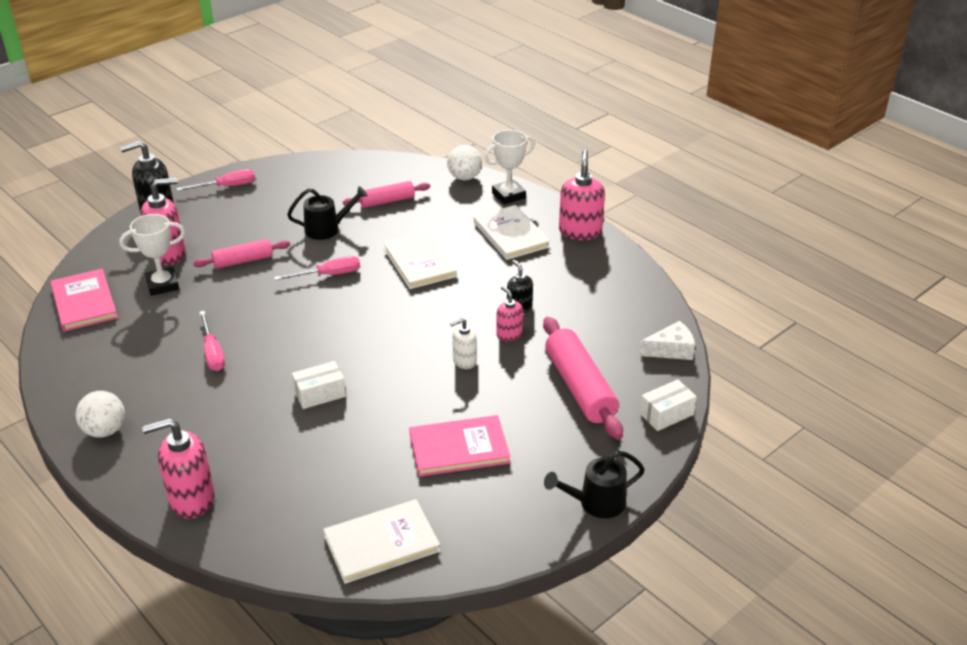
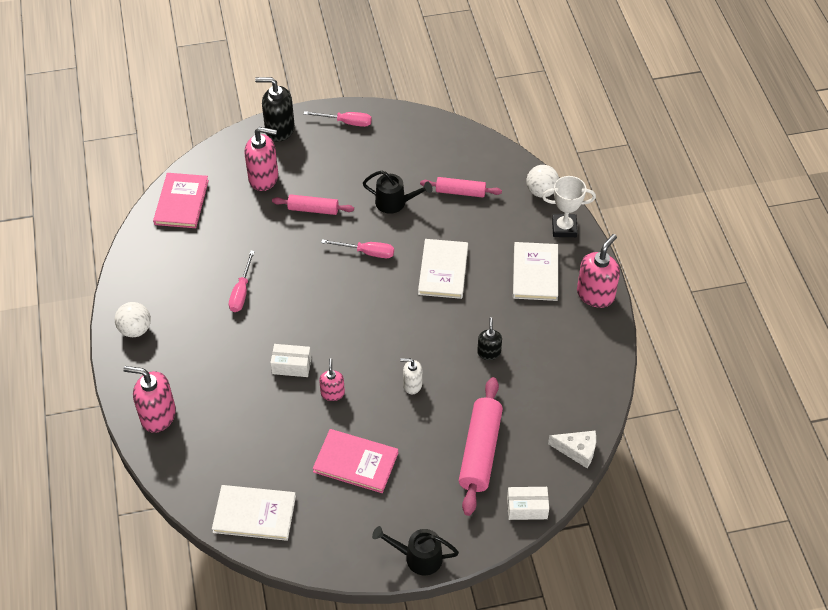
camera: 30 degrees right, 15 degrees up
white trophy [119,214,185,296] -> none
pink soap dispenser [496,286,523,341] -> pink soap dispenser moved to [319,358,345,401]

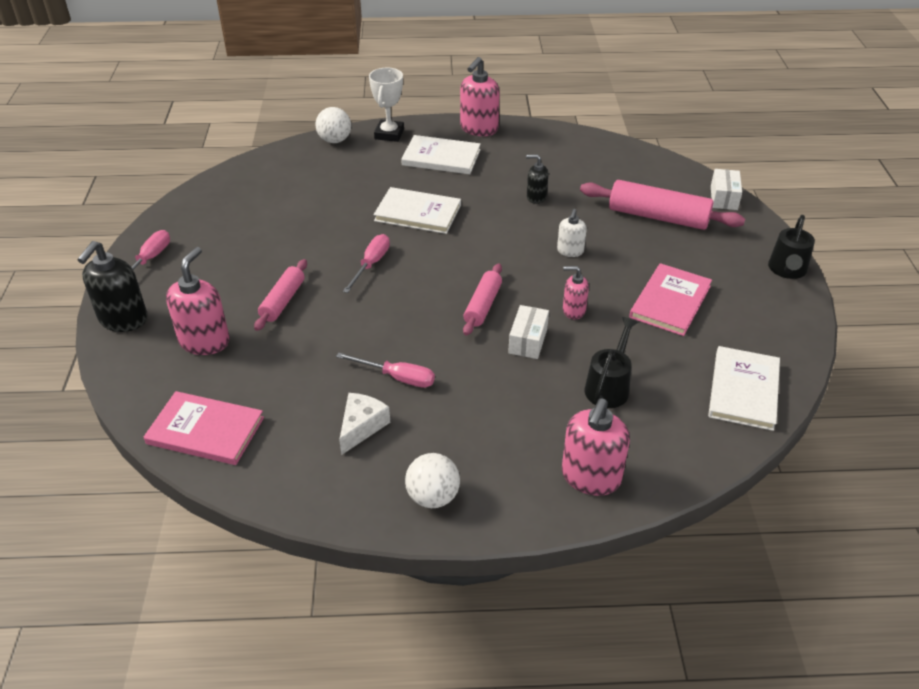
camera: 80 degrees left, 10 degrees down
black watering can [363,170,433,214] -> black watering can moved to [585,317,638,408]
pink rolling pin [420,177,502,197] -> pink rolling pin moved to [463,263,502,336]
white cheese [548,431,596,468] -> white cheese moved to [339,393,390,455]
pink soap dispenser [577,234,620,308] -> pink soap dispenser turned 105 degrees counterclockwise [460,57,500,136]

